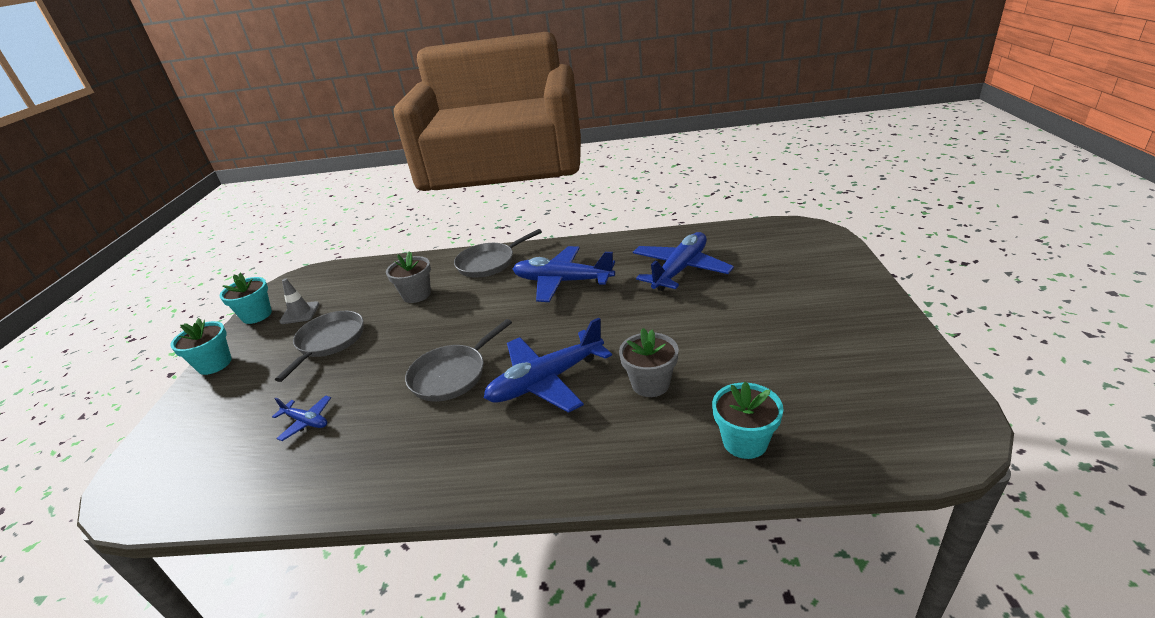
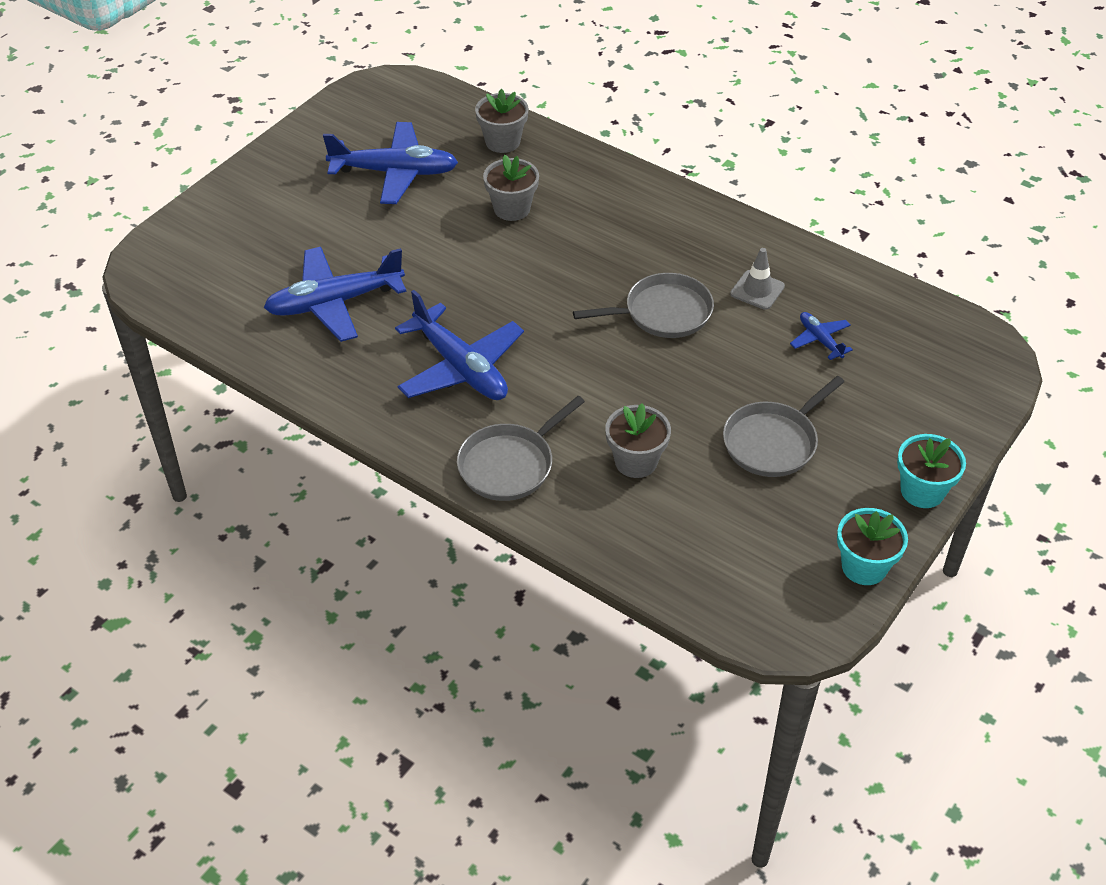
camera: 150 degrees left, 15 degrees up
grey traffic cone [279,279,320,324] -> grey traffic cone moved to [730,248,785,310]
grey pan [454,229,542,278] -> grey pan turned 135 degrees clockwise [457,396,585,501]
blue plane [484,318,612,413] -> blue plane moved to [323,122,458,204]
turquoise flower pot [712,382,784,459] -> grey flower pot [475,89,529,153]

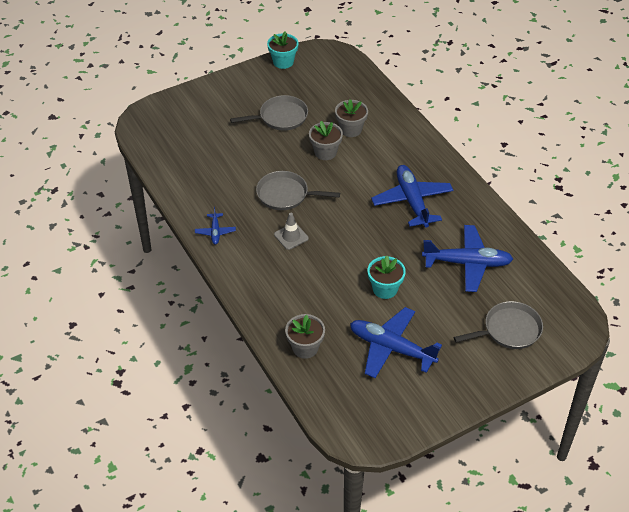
camera: 155 degrees left, 0 degrees up
grey pan [457,396,585,501] -> grey pan moved to [454,301,543,349]
grey flower pot [483,155,539,221] -> grey flower pot moved to [309,121,343,160]
grey traffic cone [730,248,785,310] -> grey traffic cone moved to [274,213,309,250]
blue plane [790,312,853,360] -> blue plane moved to [195,207,236,245]
turquoise flower pot [897,434,966,508] -> turquoise flower pot moved to [368,256,406,299]

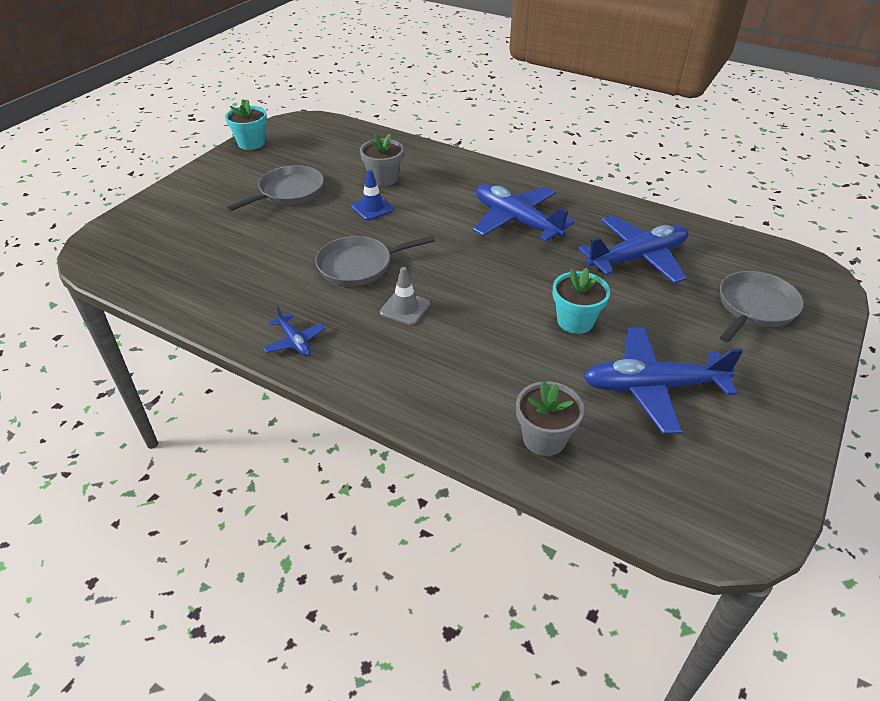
camera: 30 degrees left, 5 degrees down
grey flower pot [309,121,343,160] -> blue traffic cone [351,169,394,220]

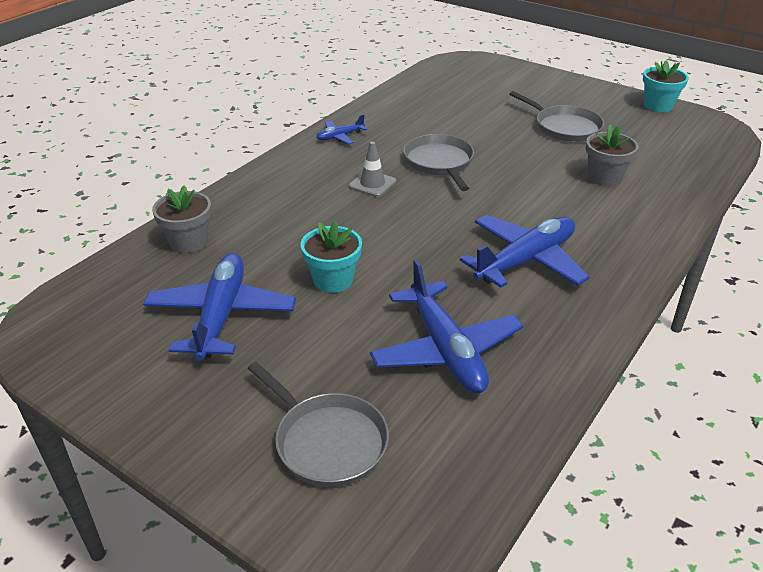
camera: 95 degrees right, 5 degrees down
blue traffic cone [351,169,394,220] -> none

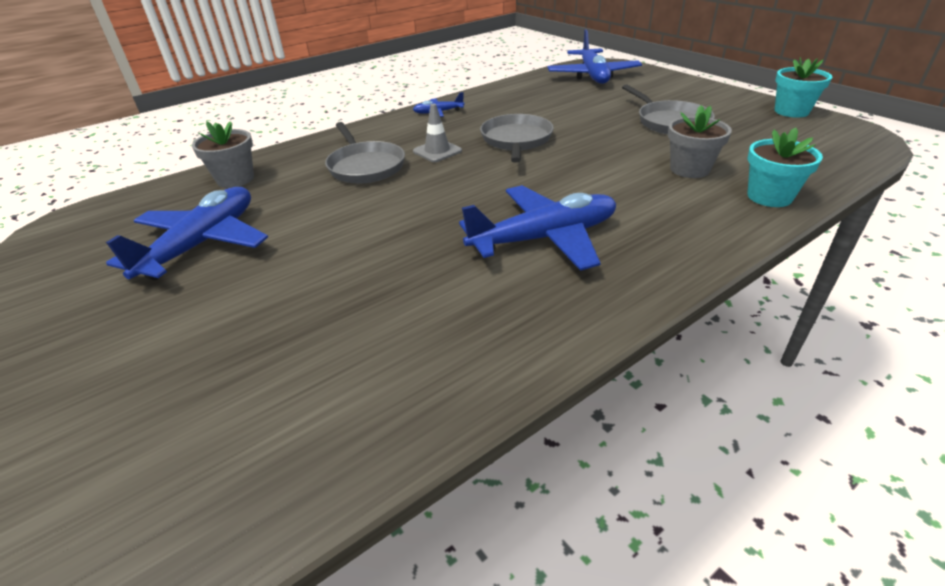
camera: 20 degrees right, 0 degrees up
grey pan [248,362,389,487] -> grey pan moved to [325,122,405,183]
turquoise flower pot [300,221,362,293] -> turquoise flower pot moved to [747,127,823,207]
blue plane [370,259,523,394] -> blue plane moved to [547,30,642,84]

